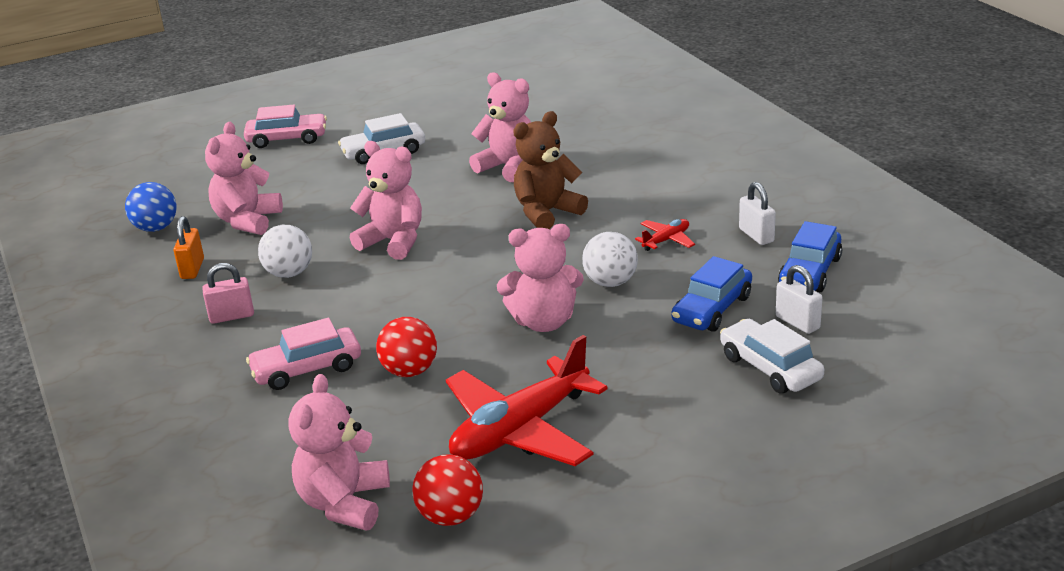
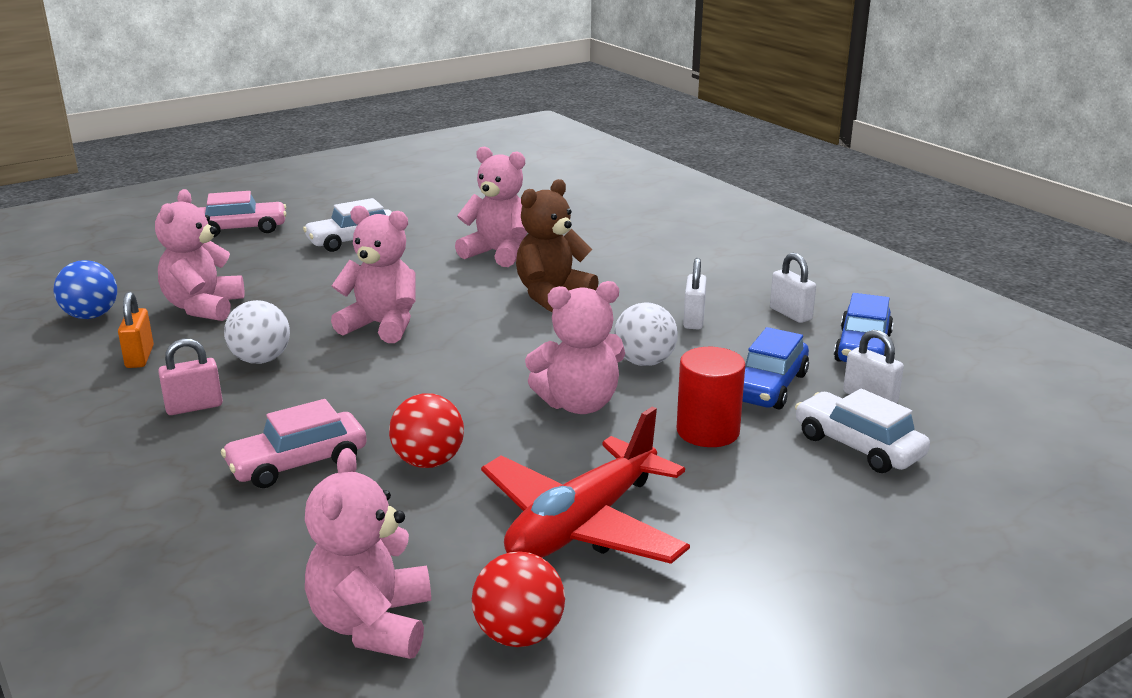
camera: 10 degrees left, 5 degrees down
red plane [635,219,695,251] -> white padlock [683,258,707,330]
none -> red cylinder [677,347,745,447]

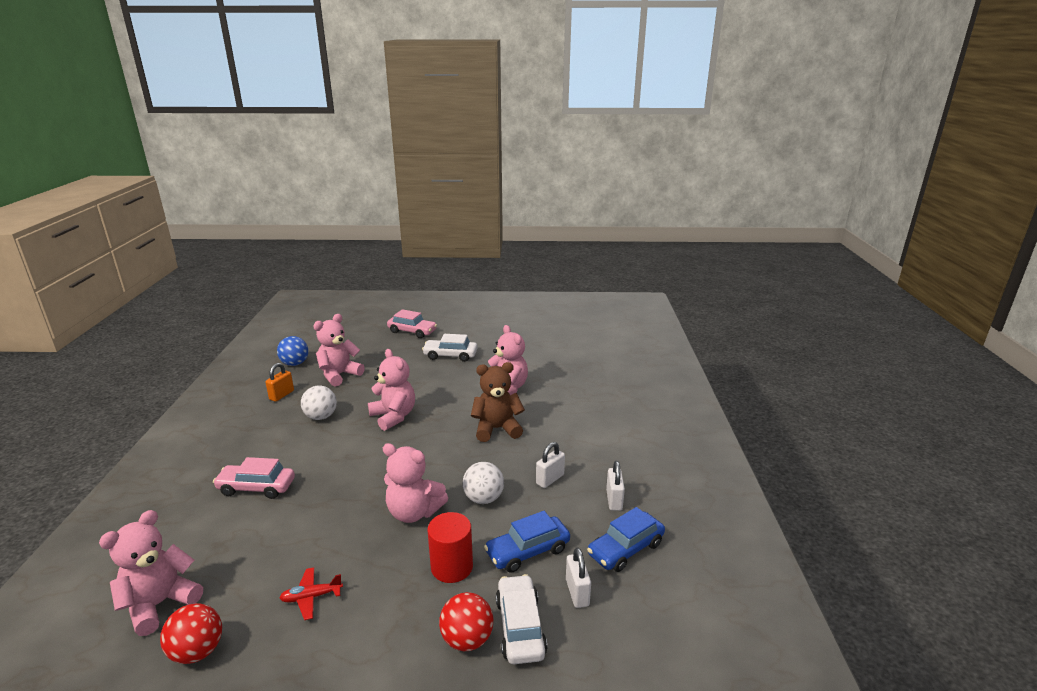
camera: 35 degrees right, 0 degrees up
pink padlock [158,339,223,415] -> none
red ball [389,393,464,468] -> red ball moved to [439,592,493,651]
red plane [481,406,690,564] -> red plane [279,567,343,620], size x0.43

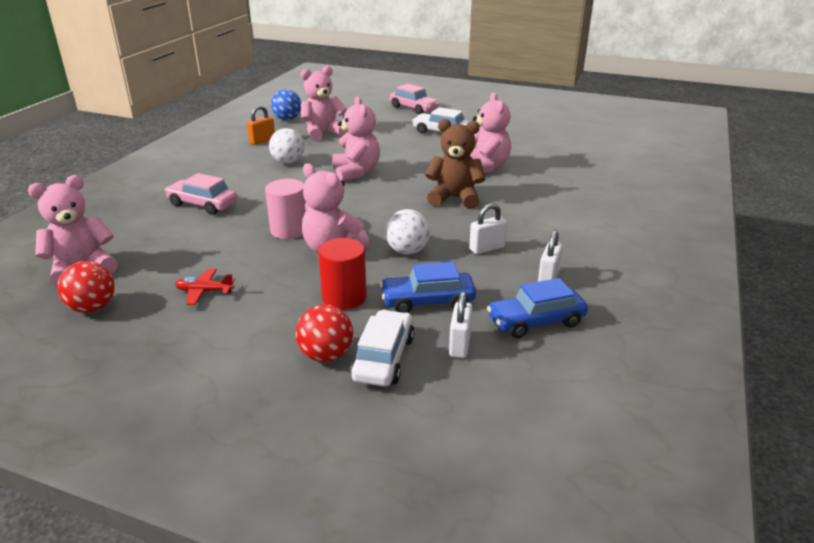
camera: 20 degrees right, 5 degrees up
none -> pink cylinder [265,179,306,239]

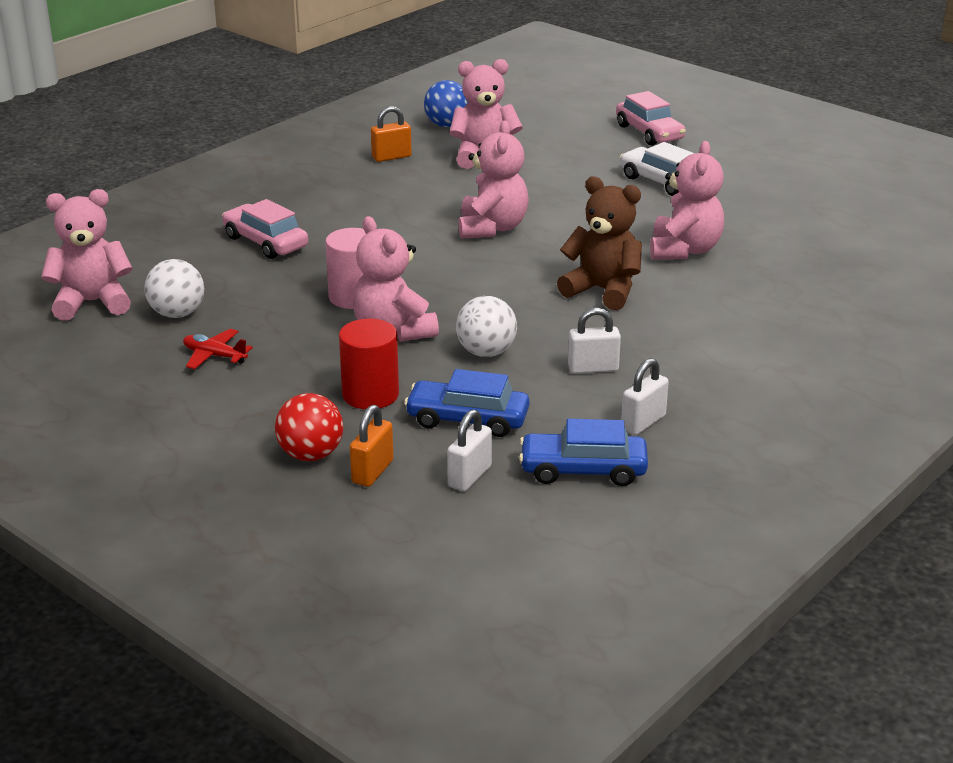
camera: 20 degrees right, 0 degrees up
red ball [57,261,115,313] -> none
white ball [269,128,305,164] -> white ball moved to [144,259,204,318]
white car [351,310,414,387] -> orange padlock [350,405,393,487]

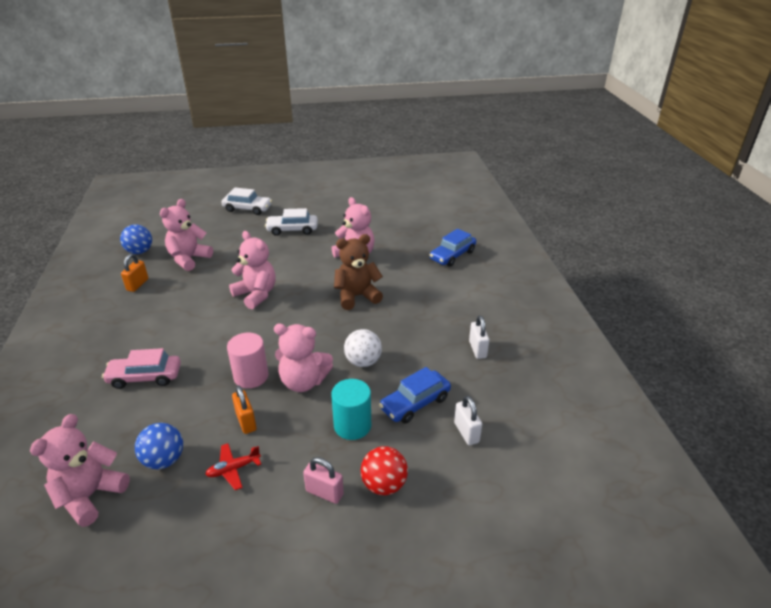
camera: 50 degrees left, 5 degrees up
white ball [144,259,204,318] -> blue ball [135,423,183,469]
red cylinder [339,319,399,409] -> turquoise cylinder [331,379,371,440]
orange padlock [350,405,393,487] -> orange padlock moved to [232,385,257,434]
blue car [519,419,648,486] -> blue car moved to [430,229,476,267]
white padlock [568,308,621,374] -> none
pink car [616,91,686,146] -> white car [221,188,272,215]
none -> pink padlock [303,457,344,504]

